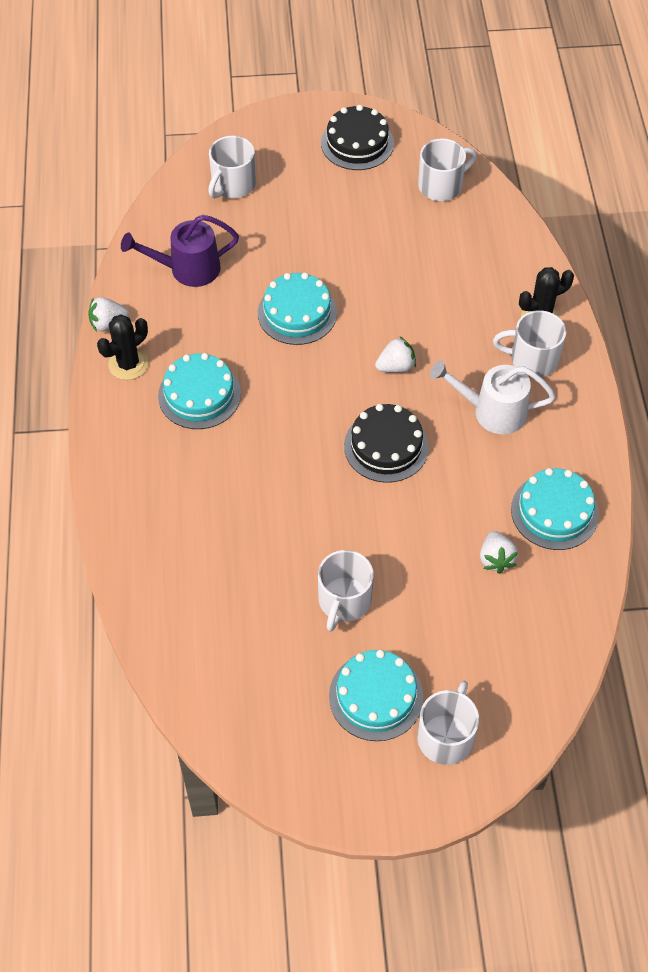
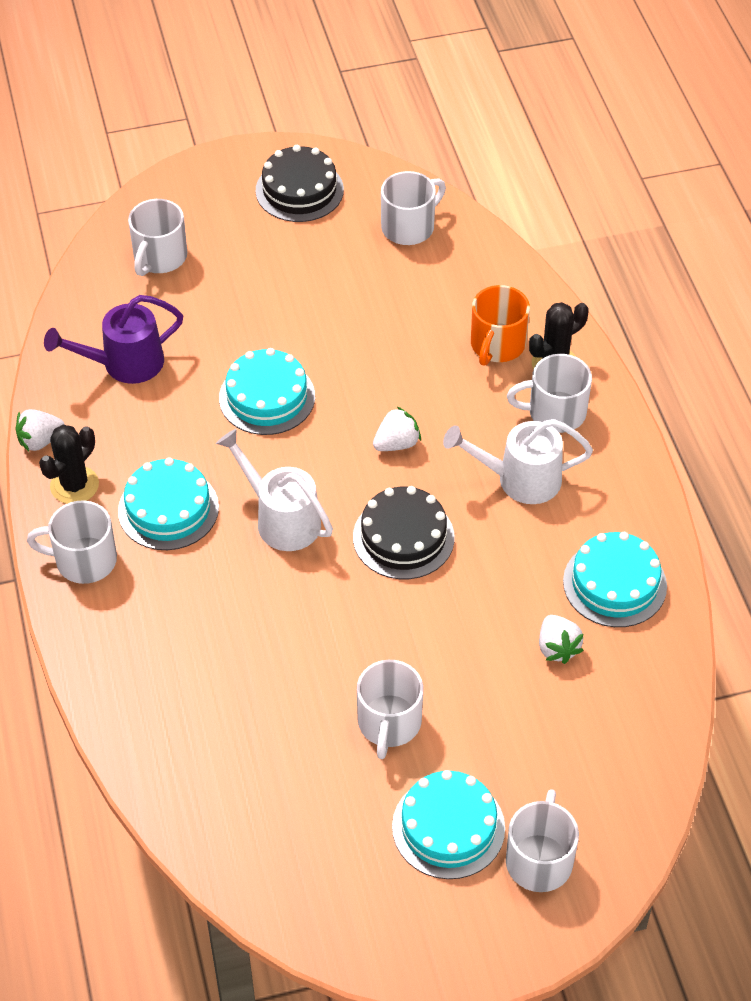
camera: 10 degrees left, 5 degrees down
none -> white mug [27,500,117,584]
none -> white watering can [216,429,333,551]
none -> orange mug [471,285,530,366]

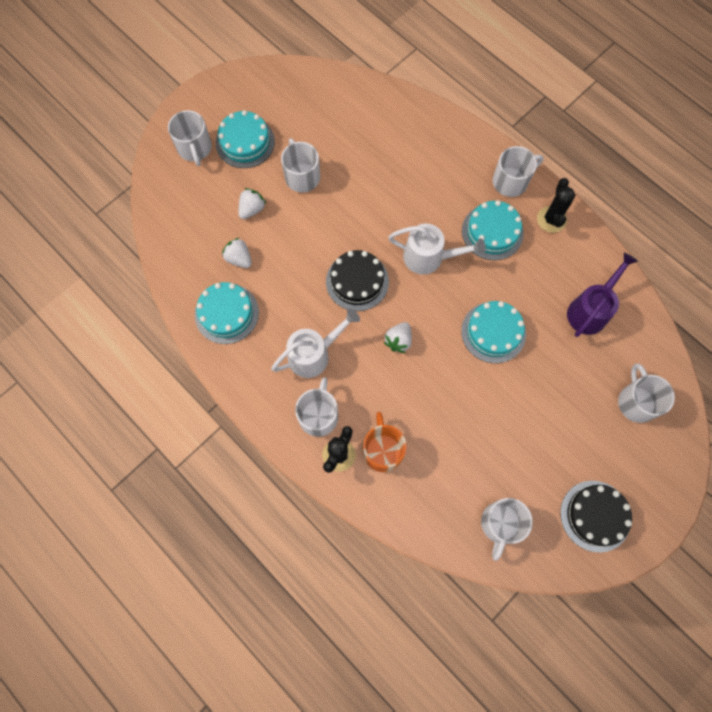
camera: 150 degrees right, 20 degrees up
white strawberry [16,409,65,451] -> white strawberry moved to [238,188,266,219]
white mug [507,354,592,433] -> white mug turned 45 degrees counterclockwise [295,377,338,437]

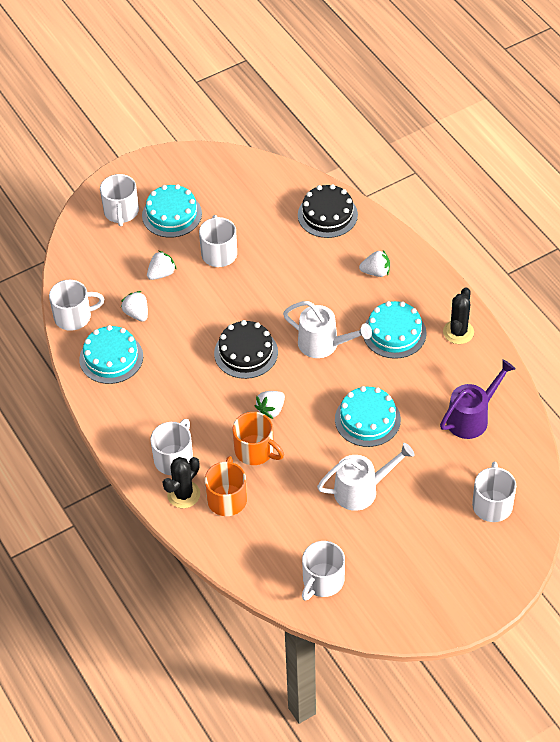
camera: 15 degrees right, 20 degrees down
white watering can [271,309,360,378] -> white watering can moved to [317,443,415,511]
white mug [493,146,544,197] -> white mug moved to [49,280,104,331]
black cake [560,481,632,553] -> black cake moved to [298,184,358,238]
none -> orange mug [232,412,284,465]
none -> white strawberry [359,250,390,277]

